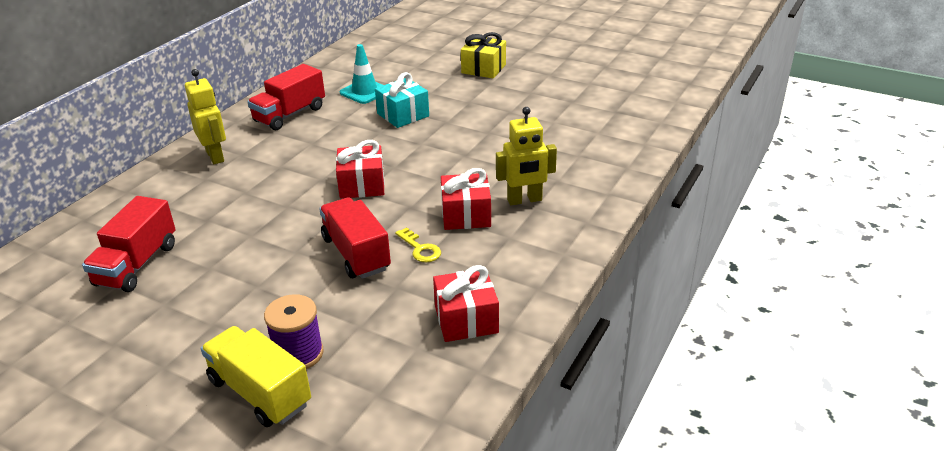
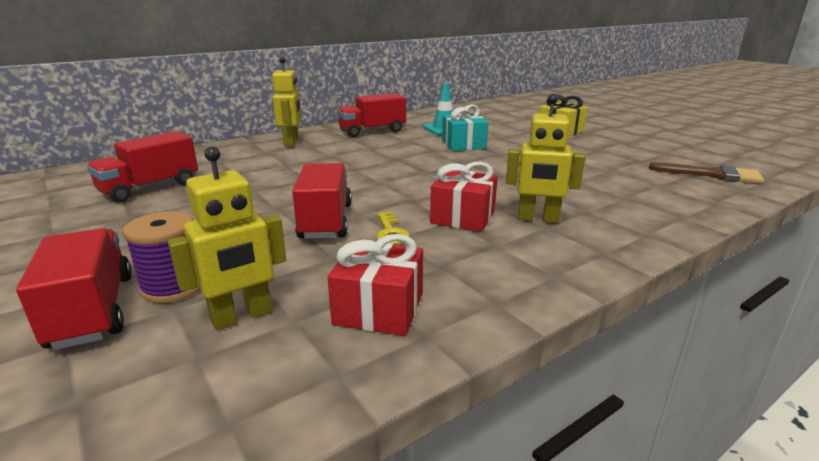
camera: 25 degrees right, 10 degrees down
yellow truck [201,326,311,427] -> red truck [16,228,132,350]
red gift [336,140,385,199] -> none
none -> yellow robot [168,147,286,330]
none -> brown brush [649,162,764,183]

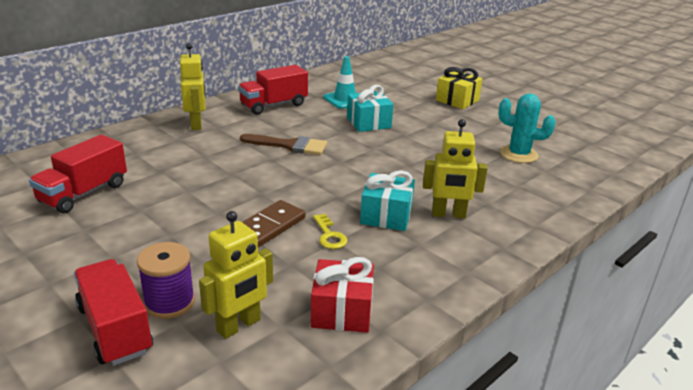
camera: 10 degrees left, 5 degrees up
red truck [292,163,352,239] -> brown domino [242,200,306,248]
red gift [430,162,498,232] -> turquoise gift [360,171,415,231]
brown brush [649,162,764,183] -> brown brush moved to [240,134,327,155]
none -> turquoise cactus [498,94,556,163]

